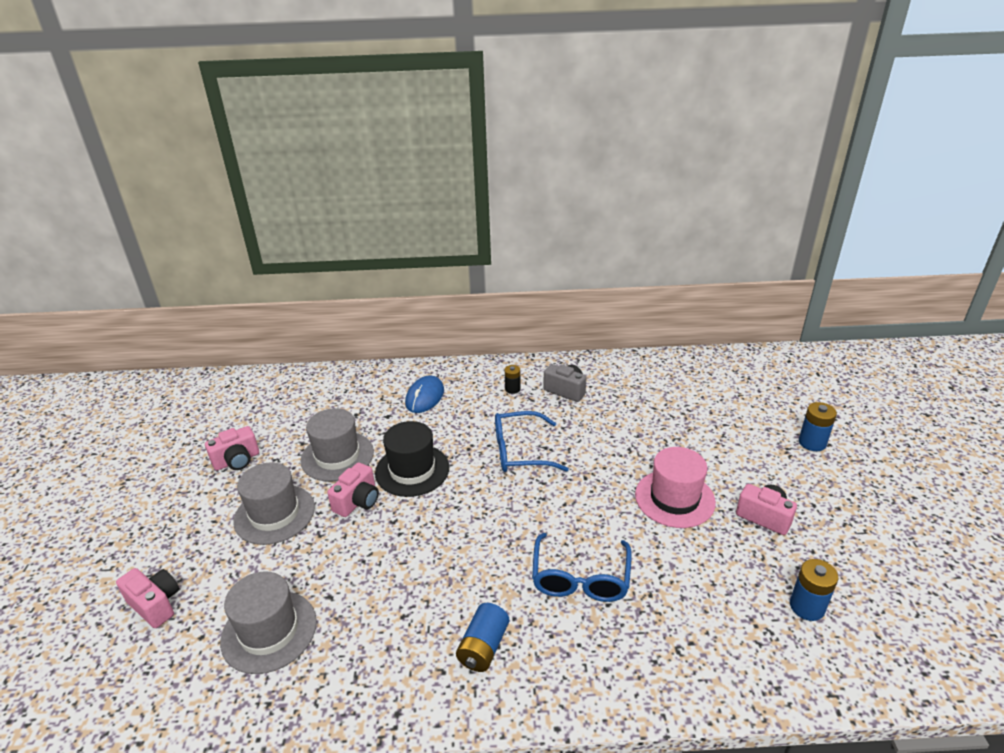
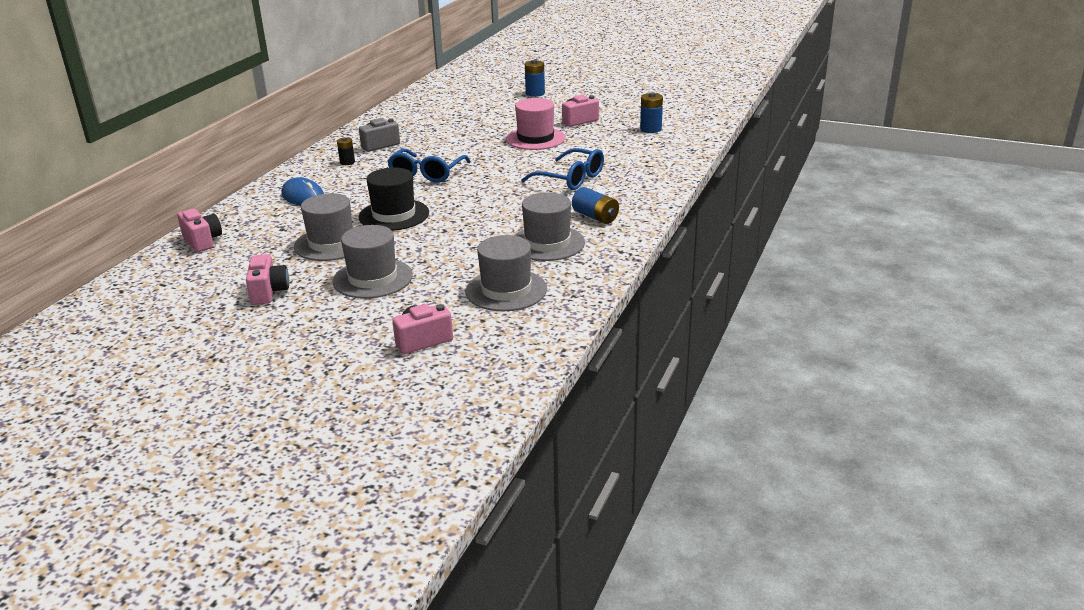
camera: 65 degrees left, 5 degrees down
pink camera [327,462,379,517] -> pink camera moved to [177,209,222,252]
none -> grey hat [514,192,585,261]

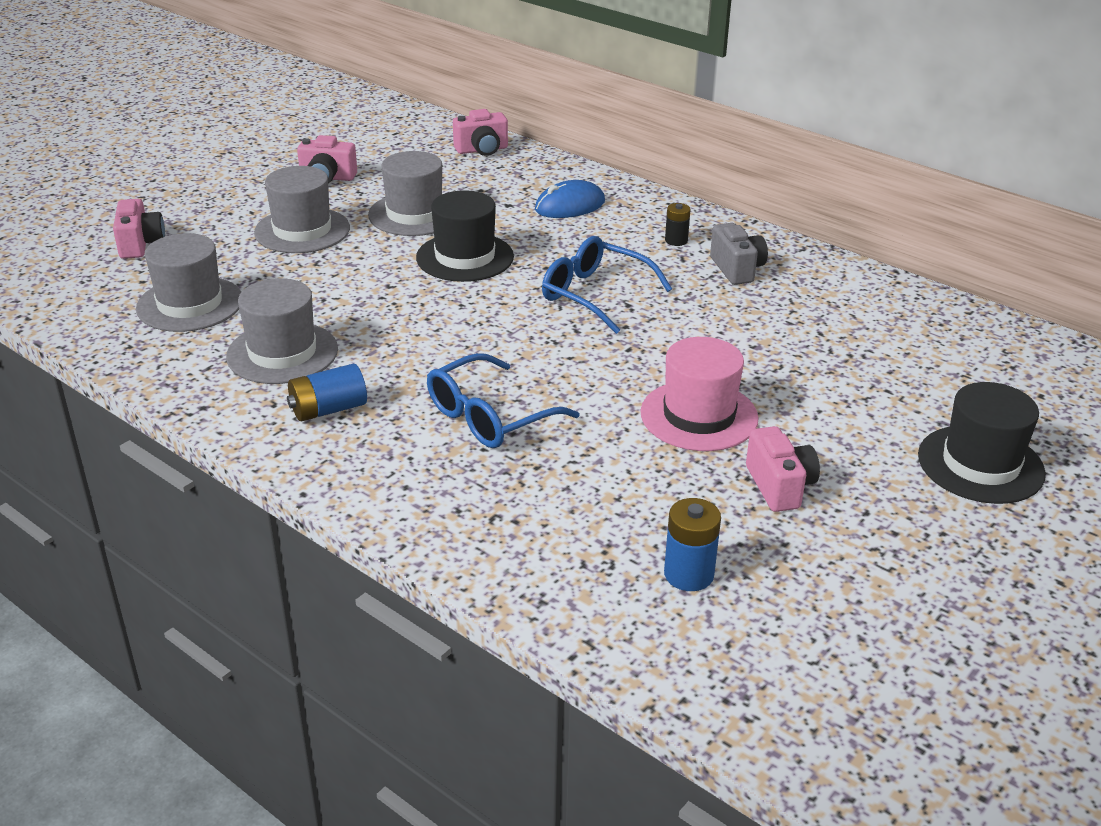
camera: 105 degrees right, 5 degrees up
blue battery [525,60,545,97] -> black hat [918,382,1046,504]

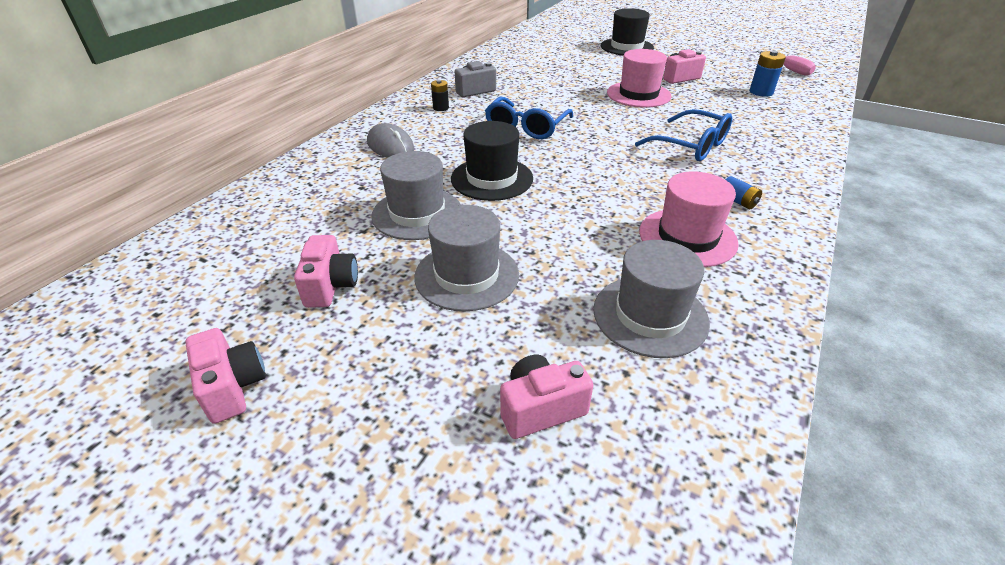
camera: 100 degrees left, 5 degrees up
grey hat [226,278,338,384] -> pink hat [639,171,739,267]
blue battery [287,364,367,421] -> blue battery [725,176,762,209], size x0.66
pink camera [453,109,508,156] -> pink camera moved to [185,328,266,424]
blue mouse [535,180,605,218] -> grey mouse [367,123,414,158]
none -> pink screwdriver [757,50,816,76]

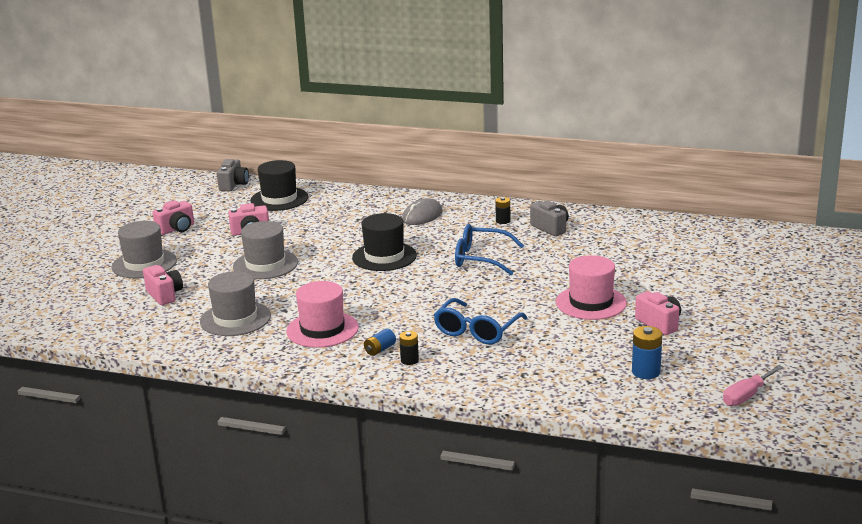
camera: 80 degrees right, 15 degrees down
grey hat [371,151,461,240] -> grey hat moved to [111,221,177,278]
black hat [601,8,654,56] -> black hat moved to [250,160,309,211]
none -> grey camera [217,159,249,191]
none -> black battery [399,331,419,365]

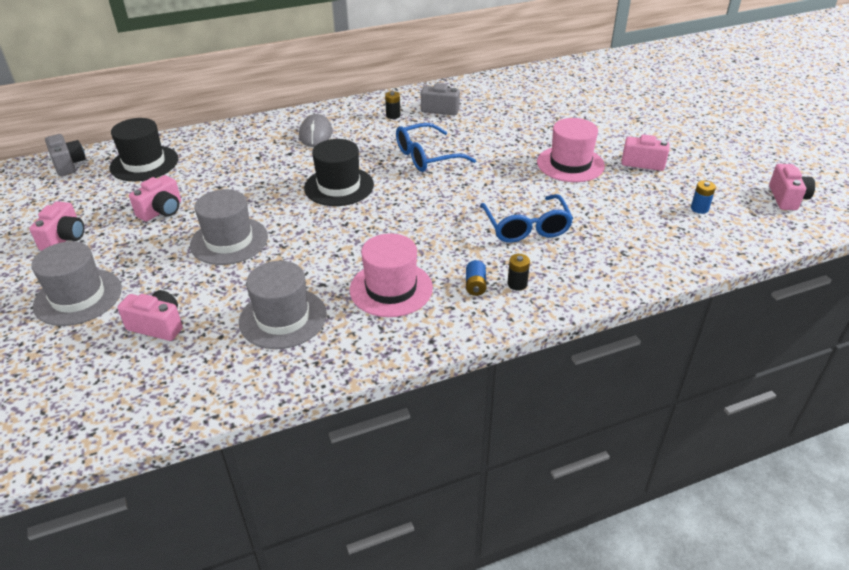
camera: 40 degrees left, 15 degrees up
blue battery [632,326,662,379] -> blue battery [691,181,716,214], size x0.66
pink screwdriver [723,365,784,406] -> pink camera [769,164,815,210]

